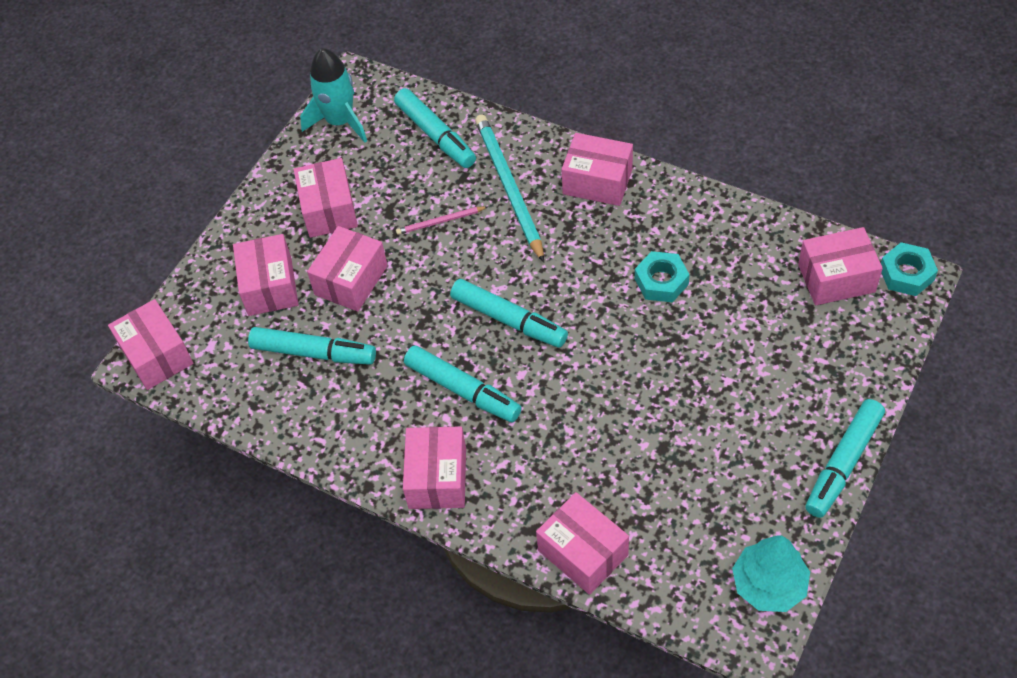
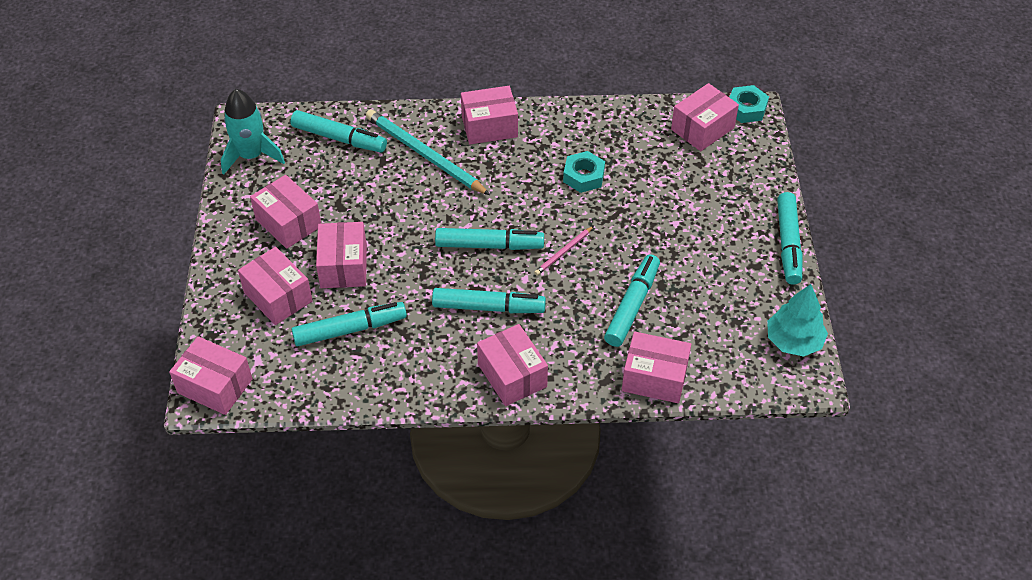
camera: 35 degrees left, 5 degrees down
pink pencil [396,206,487,235] -> pink pencil moved to [534,226,594,275]
none -> turquoise marker [604,254,660,347]

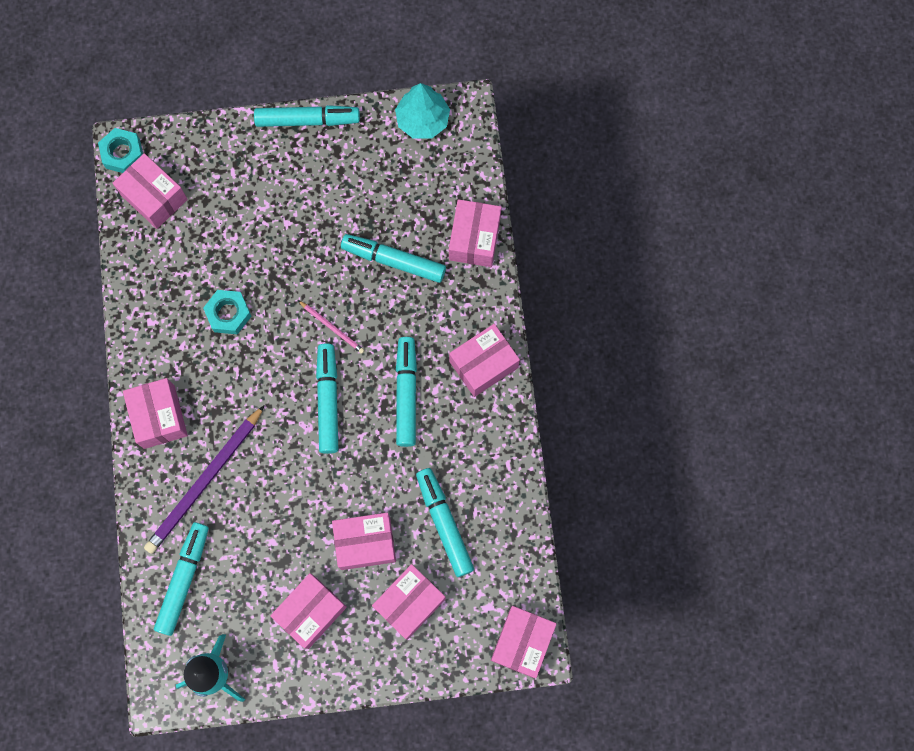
camera: 95 degrees left, 25 degrees up
turquoise pencil [366,109,490,195] -> purple pencil [144,405,265,554]

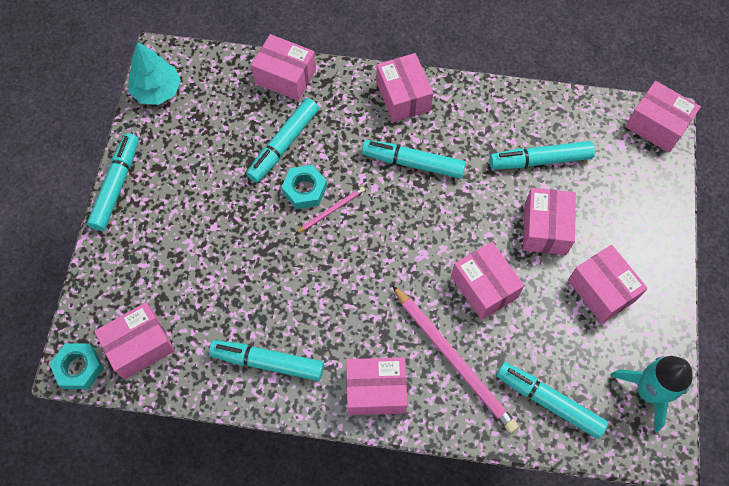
camera: 75 degrees left, 10 degrees down
purple pencil [144,405,265,554] -> pink pencil [392,285,519,433]
turquoise nut [203,290,252,335] -> turquoise nut moved to [281,165,327,209]
turquoise marker [316,343,338,454] -> turquoise marker moved to [209,340,324,381]
pink box [372,564,446,640] -> pink box moved to [451,242,524,320]

